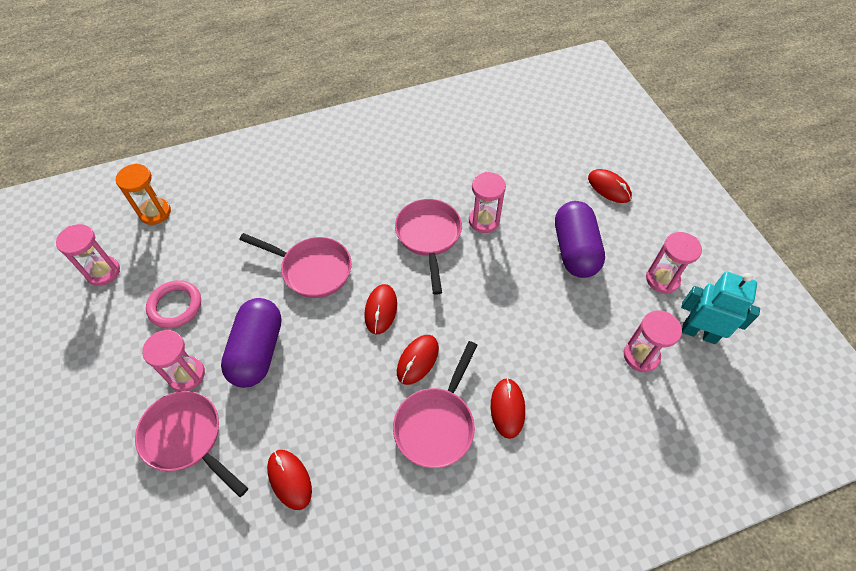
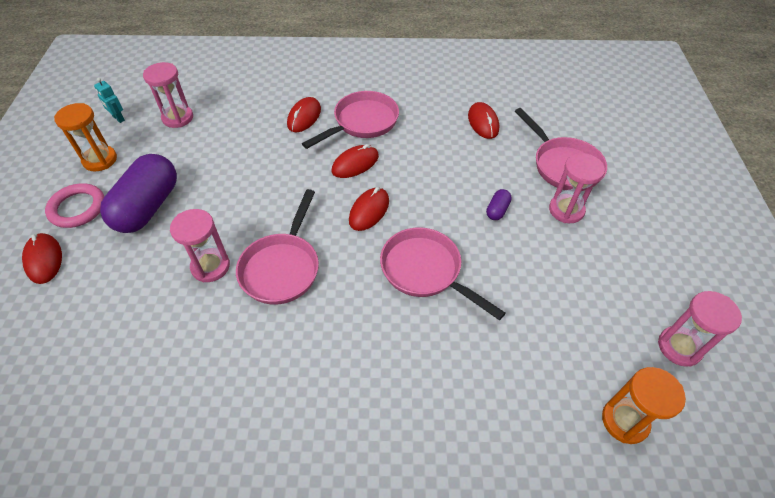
camera: 160 degrees left, 5 degrees down
pink ring [146,280,201,328] -> pink ring moved to [45,183,104,228]
purple capsule [221,298,282,388] -> purple capsule [486,189,512,220], size x0.41
pink hourglass [646,232,702,294] -> orange hourglass [54,103,117,172]
turquoise robot [681,271,760,344] -> turquoise robot [94,78,125,123], size x0.50

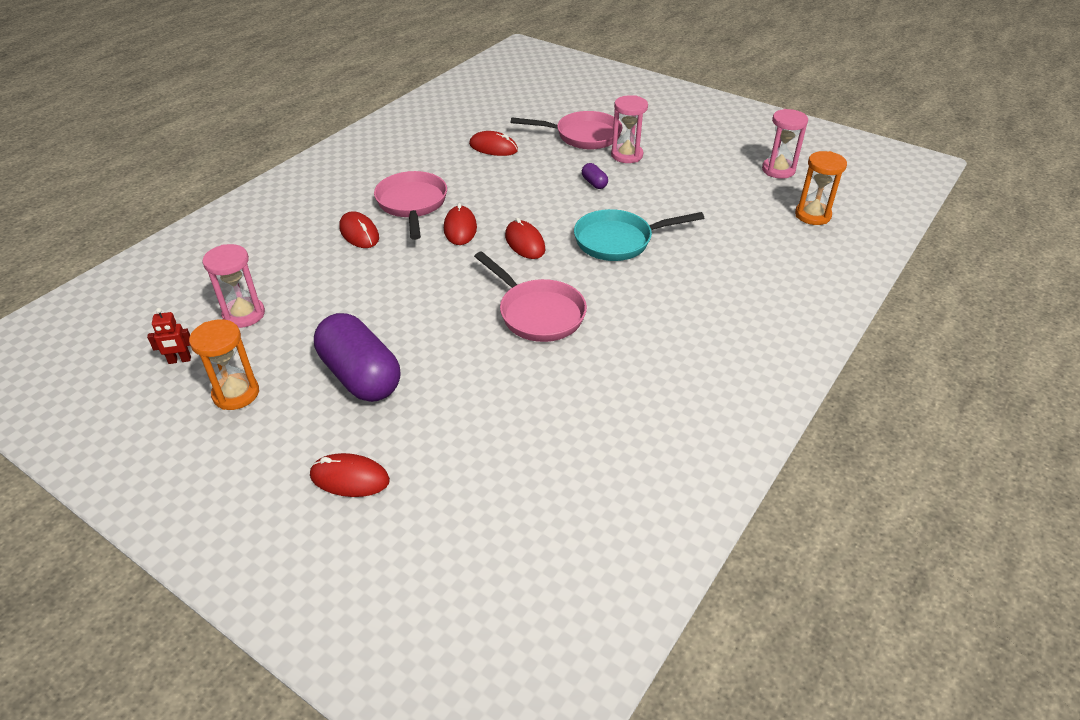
camera: 55 degrees left, 10 degrees down
pink ring [45,183,104,228] -> none
turquoise robot [94,78,125,123] -> red robot [147,308,191,364]
pink hourglass [170,209,230,282] -> none
pink pan [380,227,505,320] -> turquoise pan [574,209,704,261]

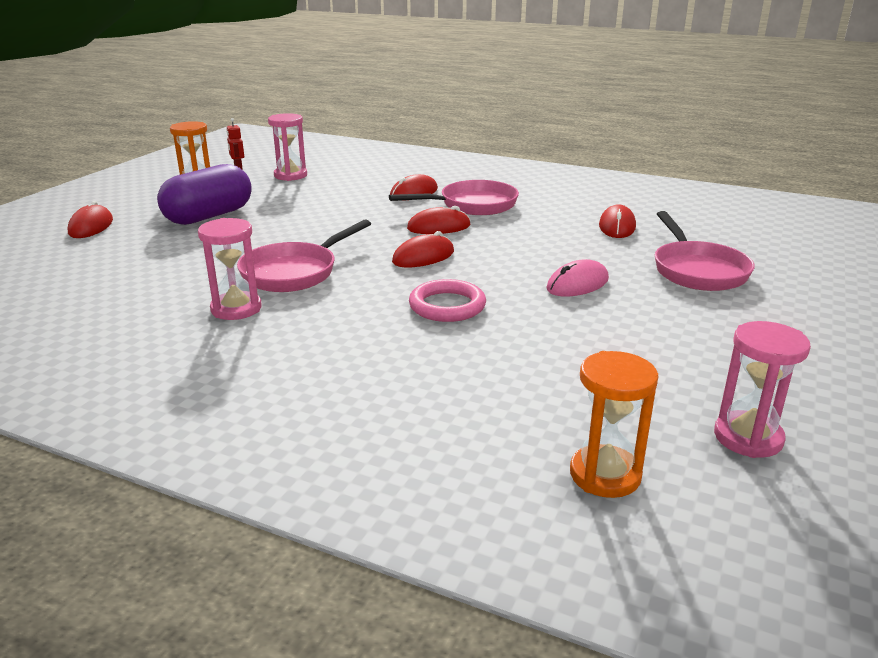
camera: 80 degrees right, 15 degrees down
turquoise pan [574,209,704,261] -> pink ring [409,279,486,322]
purple capsule [582,163,608,189] -> pink mouse [546,259,609,296]
pink hourglass [611,95,648,163] -> pink hourglass moved to [198,218,262,320]

